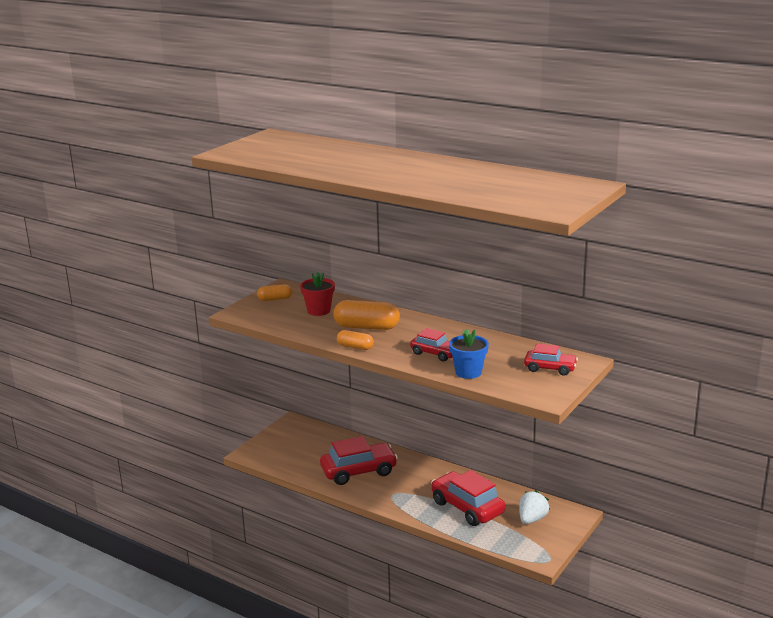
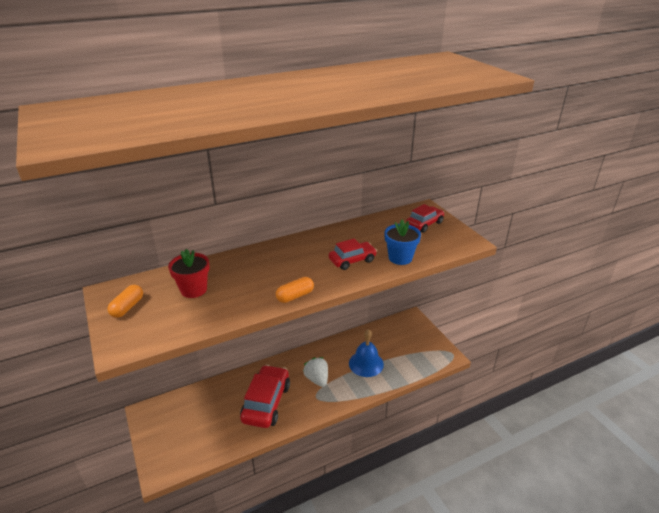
camera: 60 degrees left, 10 degrees up
orange capsule [333,300,400,330] -> none
red car [431,470,505,526] -> blue bell [349,329,384,377]
white strawberry [519,490,550,524] -> white strawberry moved to [303,357,328,387]

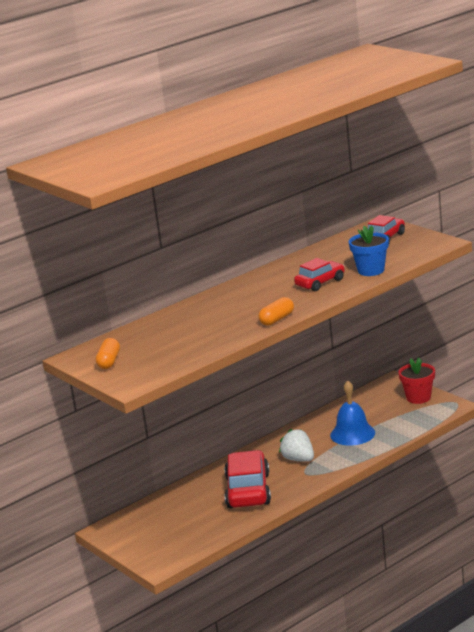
camera: 10 degrees left, 10 degrees down
red flower pot [168,249,210,298] -> red flower pot moved to [398,358,435,404]

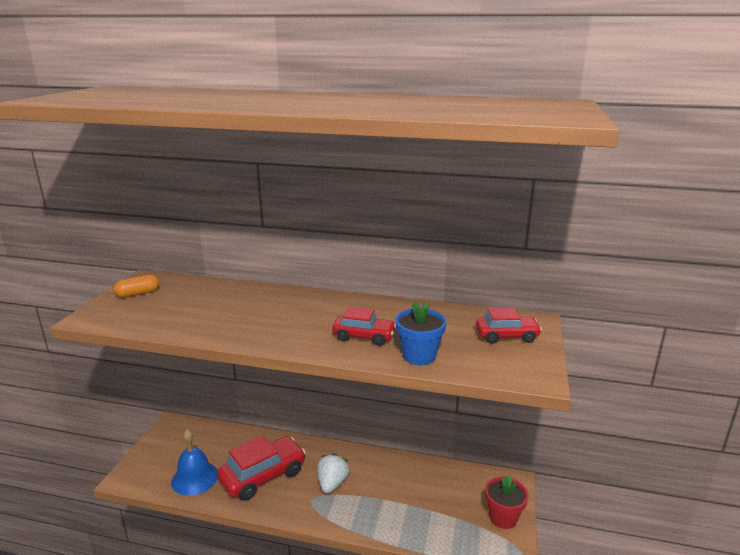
camera: 50 degrees right, 0 degrees up
orange capsule [259,297,294,325] -> none
blue bell [330,381,375,446] -> blue bell moved to [171,430,218,496]

